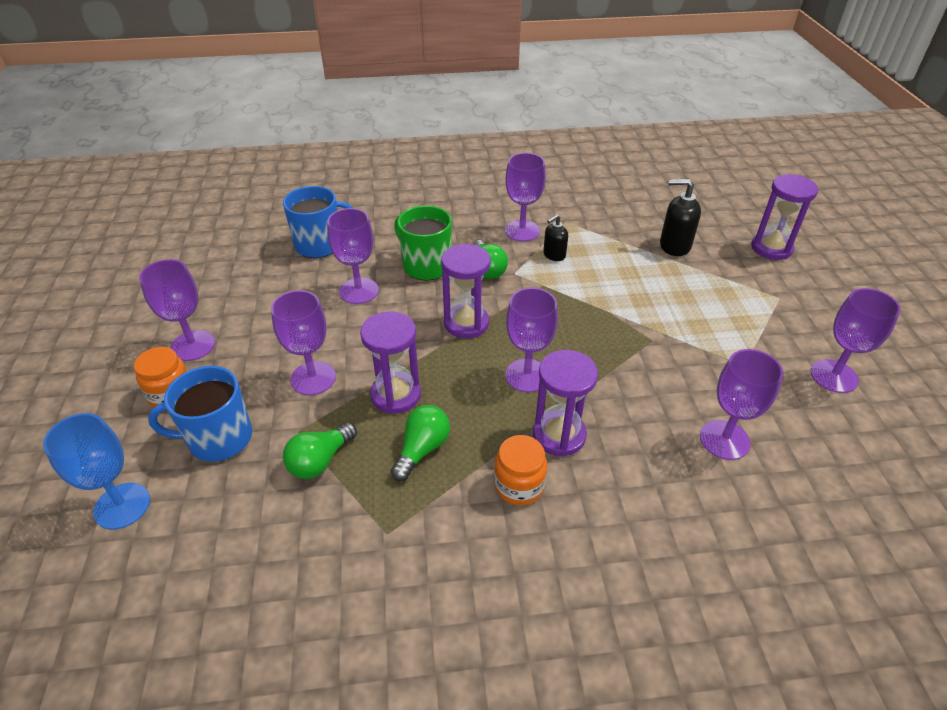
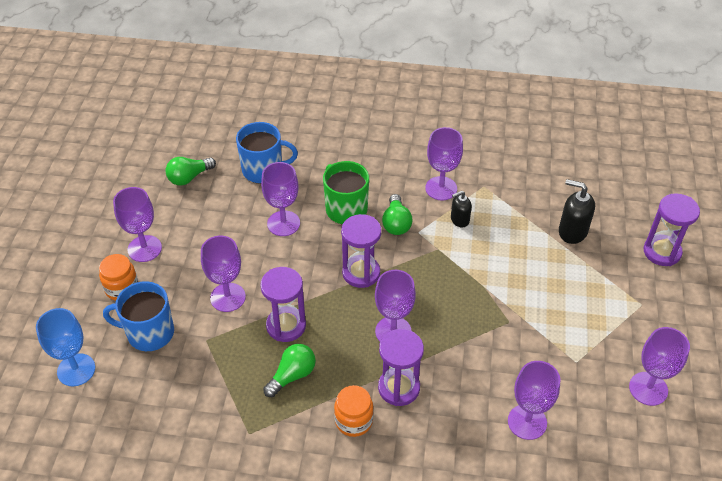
camera: 15 degrees right, 5 degrees up
green light bulb [283,422,357,479] -> green light bulb moved to [165,157,216,186]

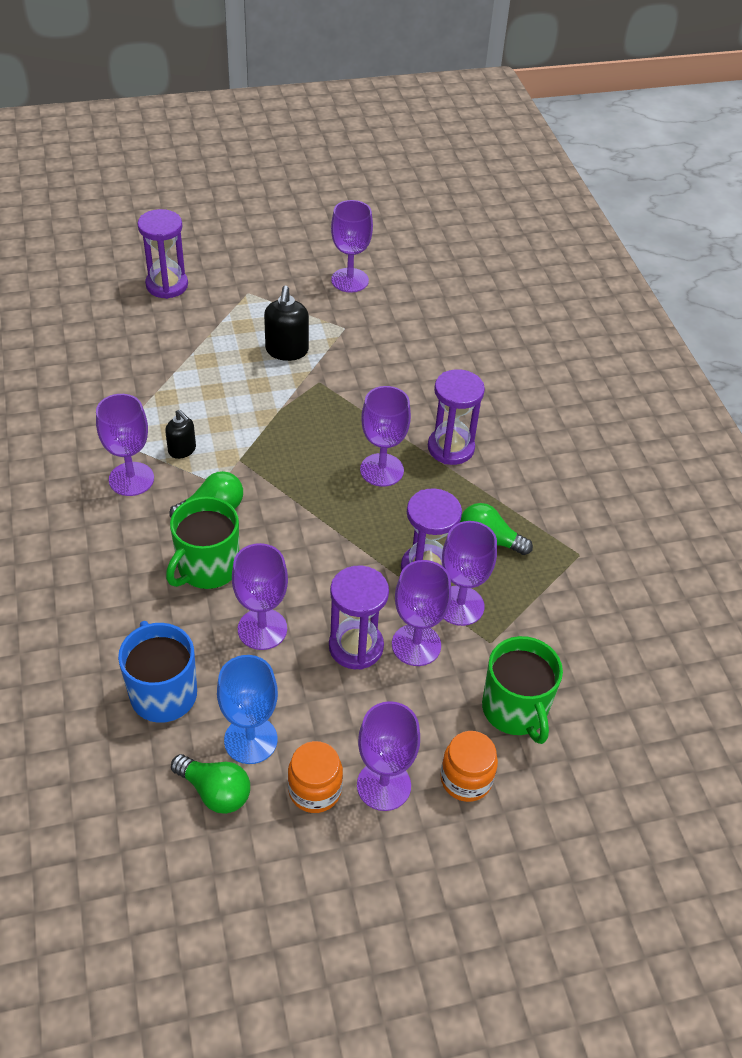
camera: 115 degrees left, 0 degrees up
blue goblet [36,308,95,386] -> blue goblet moved to [217,655,278,764]
blue mug [103,281,174,351] -> green mug [482,636,563,744]
orange jar [334,385,374,437] -> orange jar moved to [288,741,343,813]
purple hourglass [341,214,381,288] -> purple hourglass moved to [329,566,389,670]
purple goblet [508,361,560,440] -> purple goblet moved to [442,521,497,626]
black soap dispenser [559,179,595,244] -> black soap dispenser moved to [264,285,309,361]

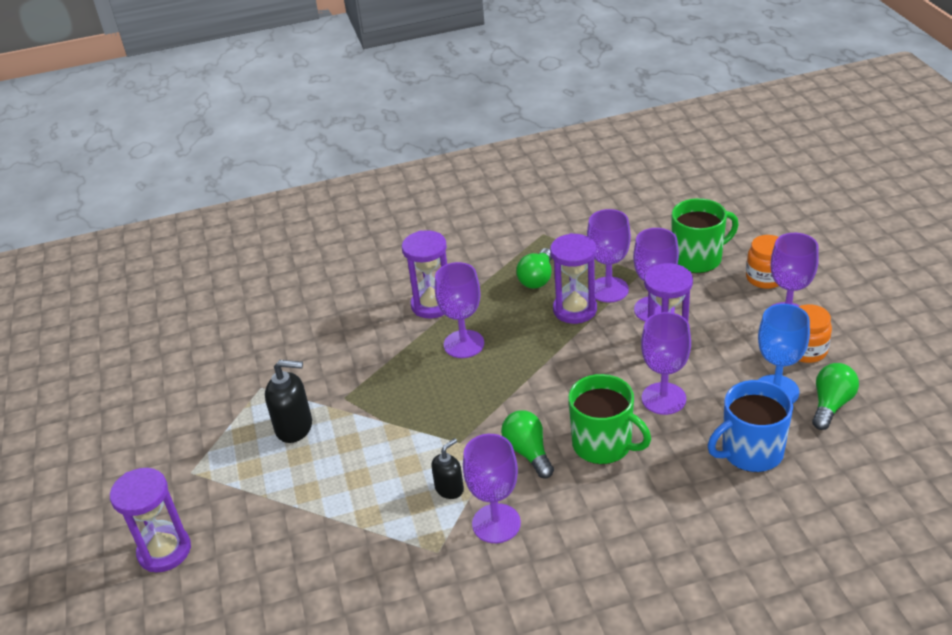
camera: 85 degrees left, 10 degrees down
purple goblet [331,200,373,292] -> none

